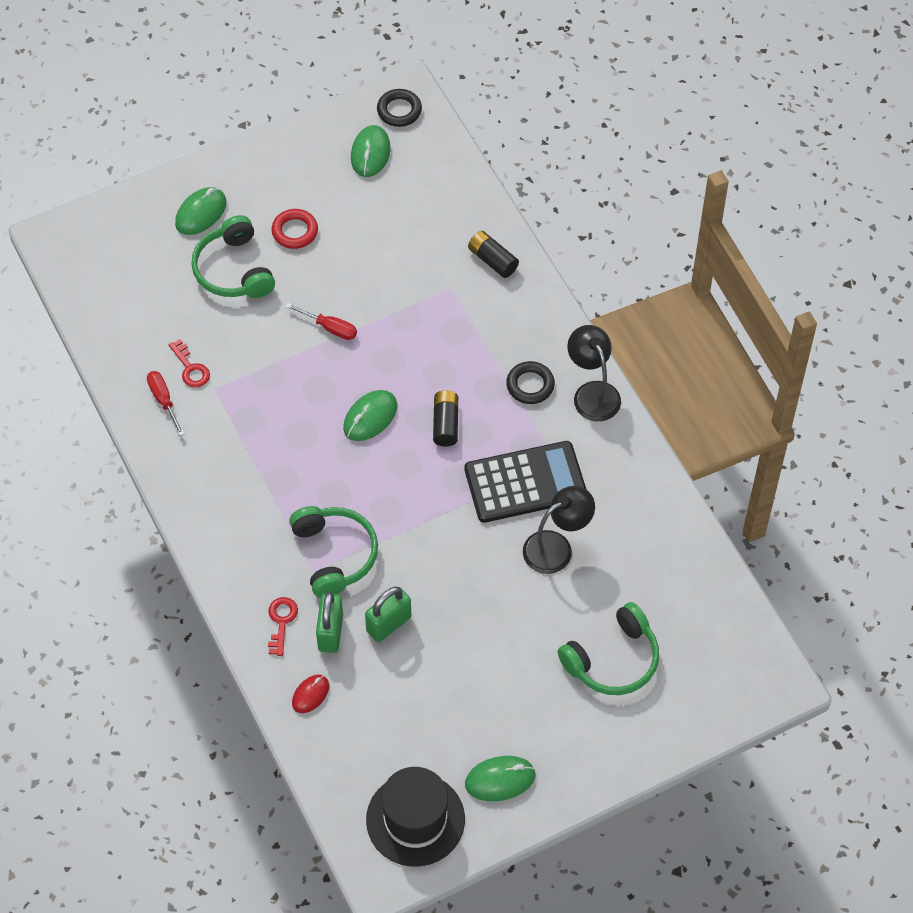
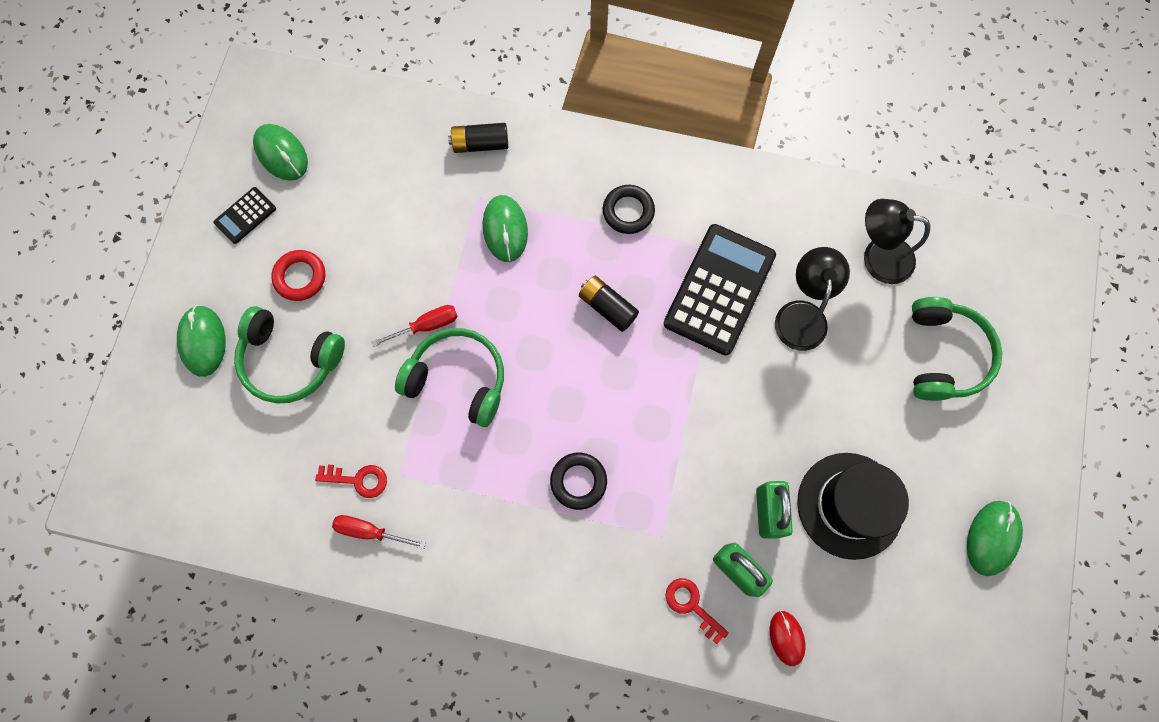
camera: 50 degrees left, 15 degrees up
green headphones [289,506,378,598] -> green headphones moved to [395,328,504,427]
green mouse [343,390,397,441] -> green mouse moved to [483,195,528,262]
black hat [366,767,465,866] -> black hat moved to [797,453,909,560]
black ring [377,89,422,127] -> black ring moved to [550,453,607,510]
black lamp [567,325,621,421] -> black lamp moved to [864,199,930,284]
none -> black calculator [214,187,276,244]

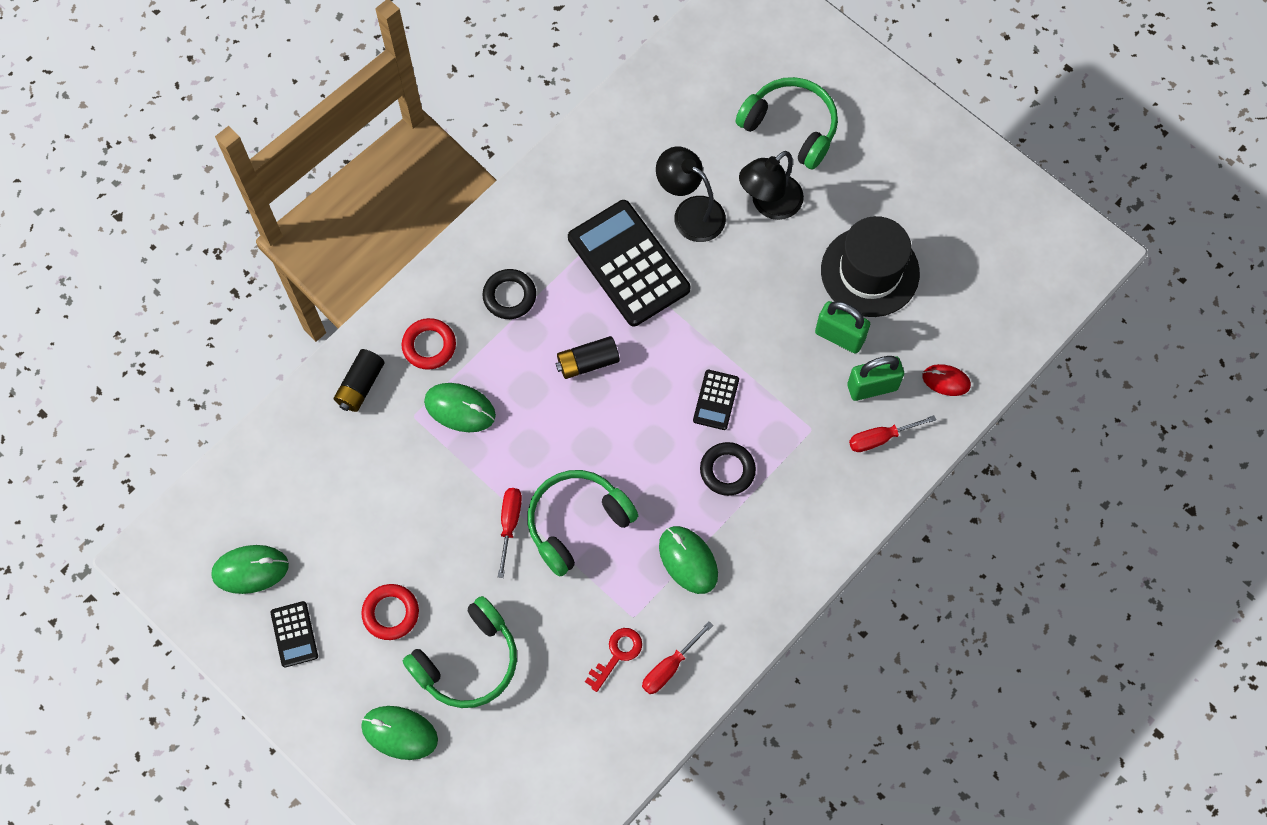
camera: 60 degrees left, 5 degrees down
red key [665,578,729,644] -> red screwdriver [849,415,936,452]
black lamp [864,199,930,284] -> black lamp moved to [739,151,804,220]
green mouse [967,501,1023,576] -> green mouse moved to [659,526,718,594]
none -> red ring [402,318,456,370]
none -> black calculator [693,370,739,430]

